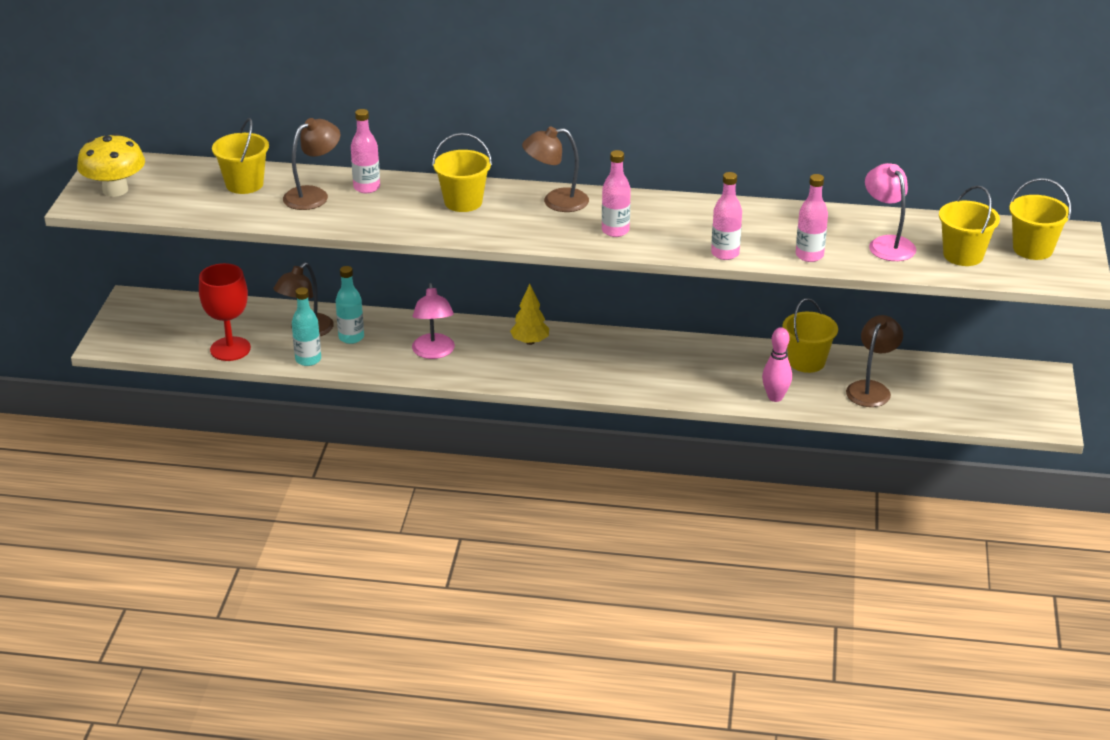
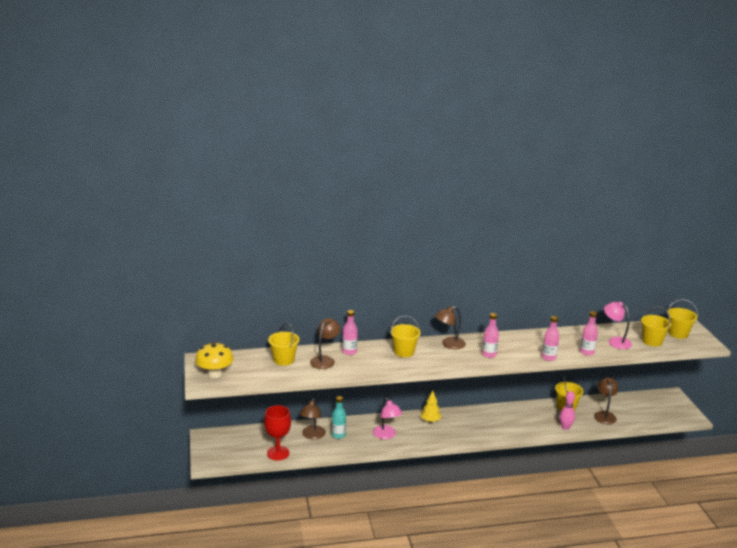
camera: 20 degrees left, 10 degrees down
turquoise bottle [292,287,321,366] -> none

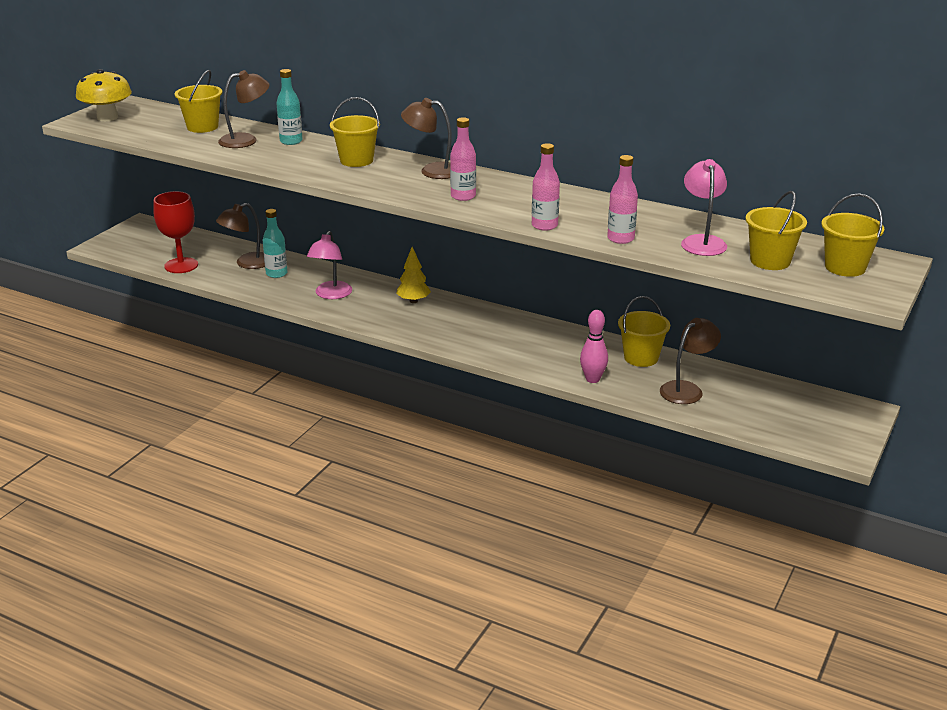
camera: 40 degrees right, 5 degrees up
pink bottle [342,310,358,355] -> turquoise bottle [276,69,303,145]

